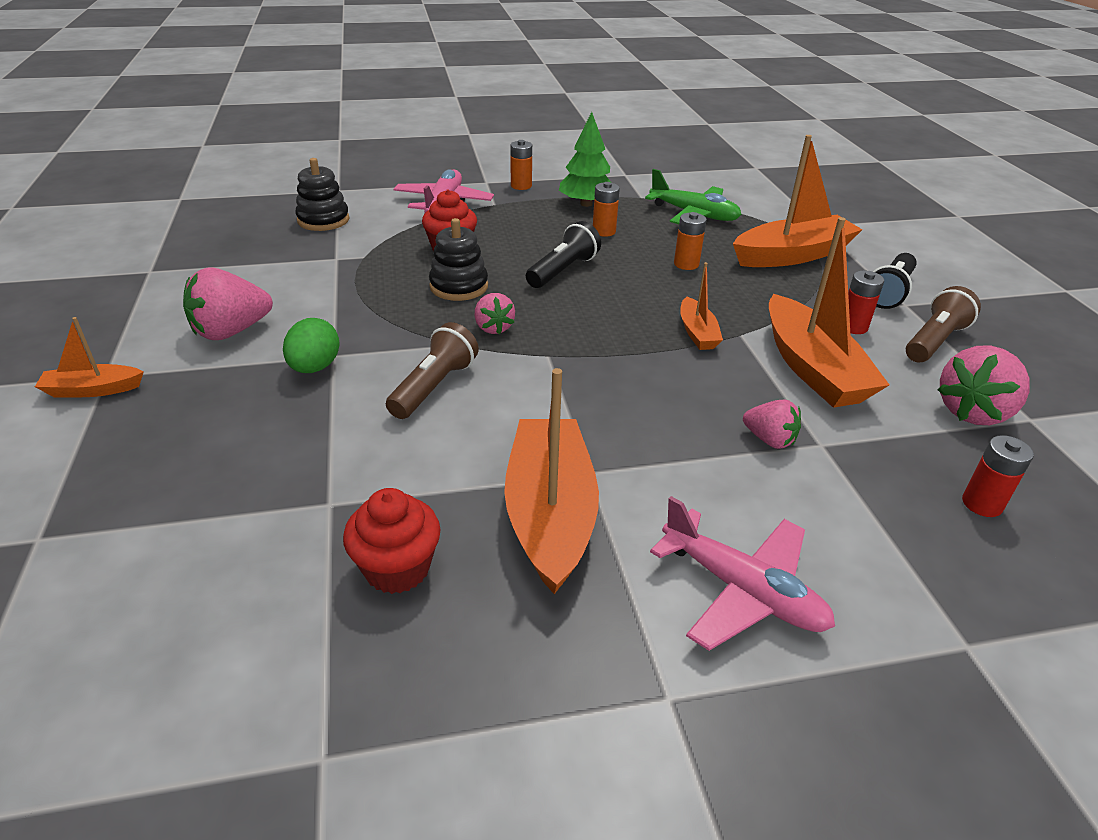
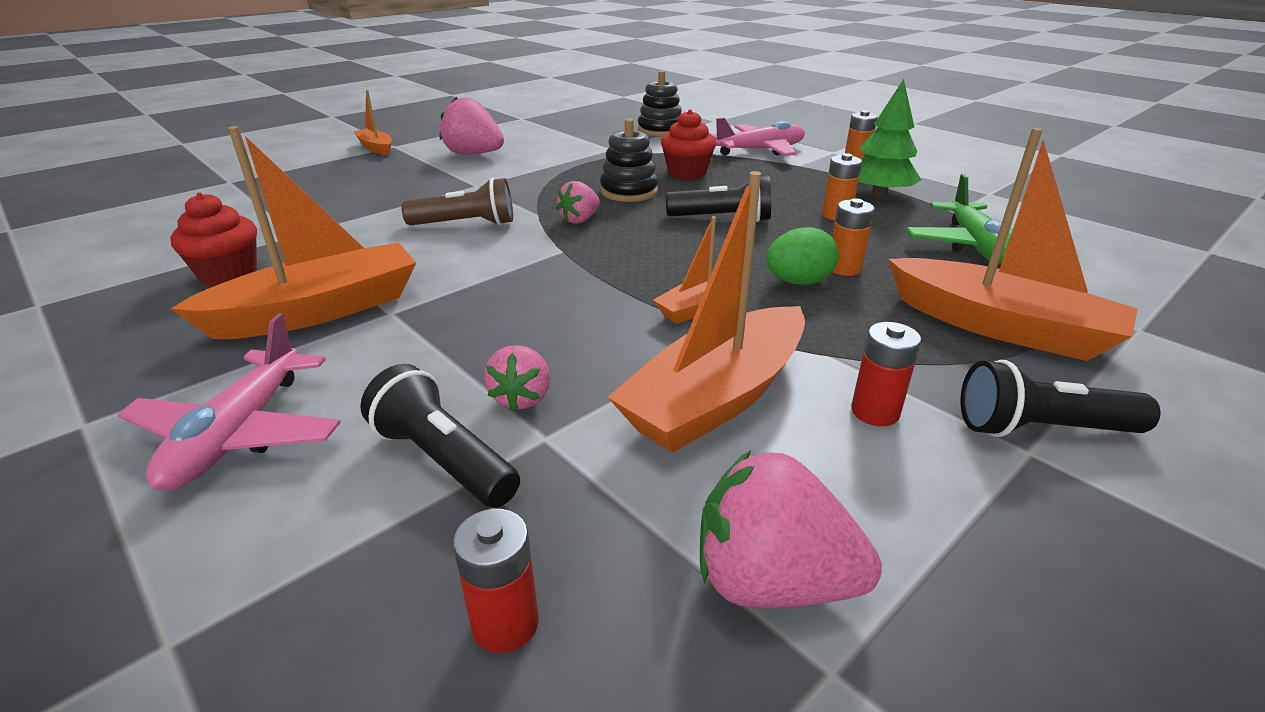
camera: 60 degrees right, 5 degrees down
green egg [283,318,340,373] -> green egg moved to [766,227,839,285]
brown flashlight [906,286,981,362] -> none
none -> black flashlight [360,364,520,508]

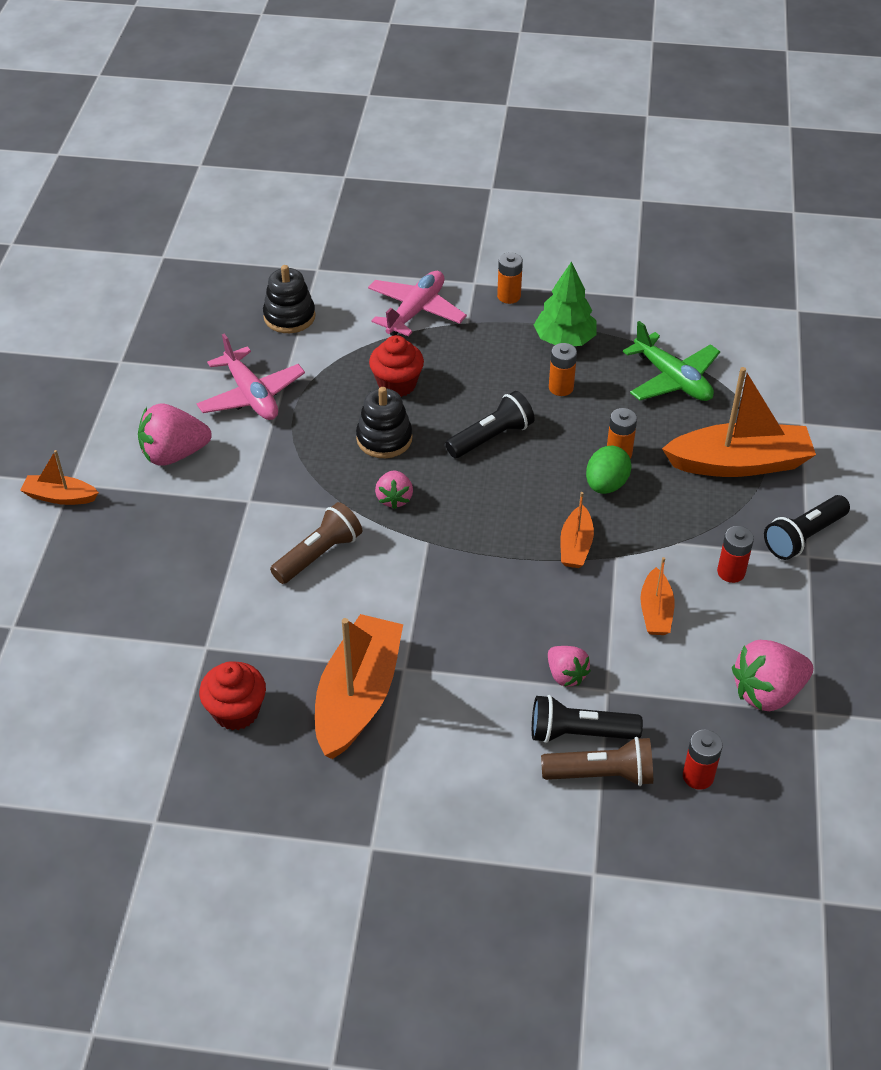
camera: 40 degrees left, 15 degrees up
pink plane [118,314,341,491] -> pink plane moved to [196,334,305,420]
orange boat [608,171,805,453] -> orange boat [640,557,675,635], size x0.51
none -> brown flashlight [541,737,653,786]

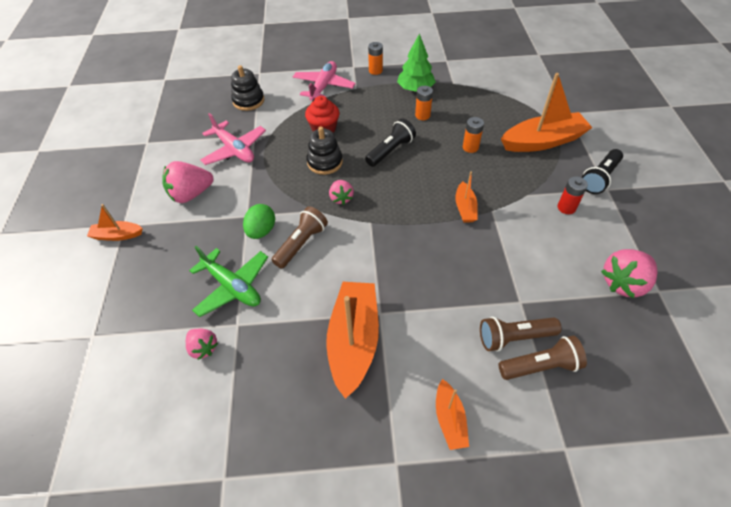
camera: 10 degrees left, 5 degrees up
red cupcake [199,661,266,730] -> none
black flashlight [532,695,643,743] -> brown flashlight [480,317,562,352]
pink strawberry [548,646,591,687] -> pink strawberry moved to [186,329,218,360]
green egg [586,446,632,494] -> green egg moved to [243,204,275,239]
green plane [623,321,720,401] -> green plane moved to [189,246,268,317]
orange boat [640,557,675,635] -> orange boat moved to [436,379,469,450]
red battery [683,730,723,790] -> none

